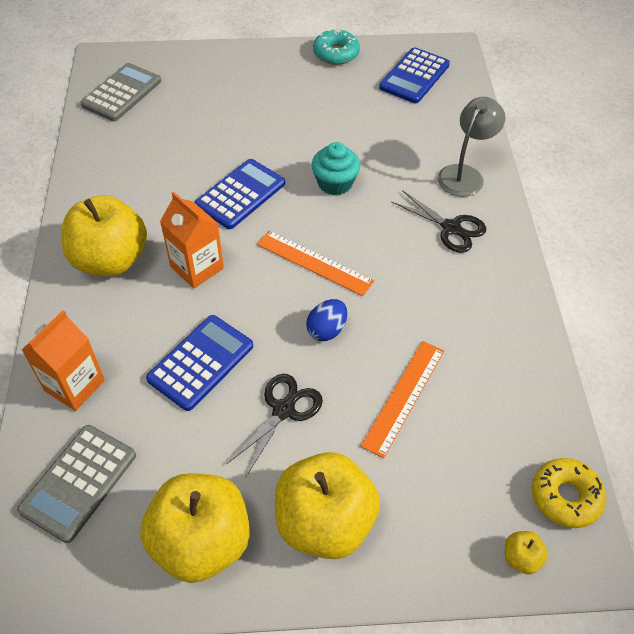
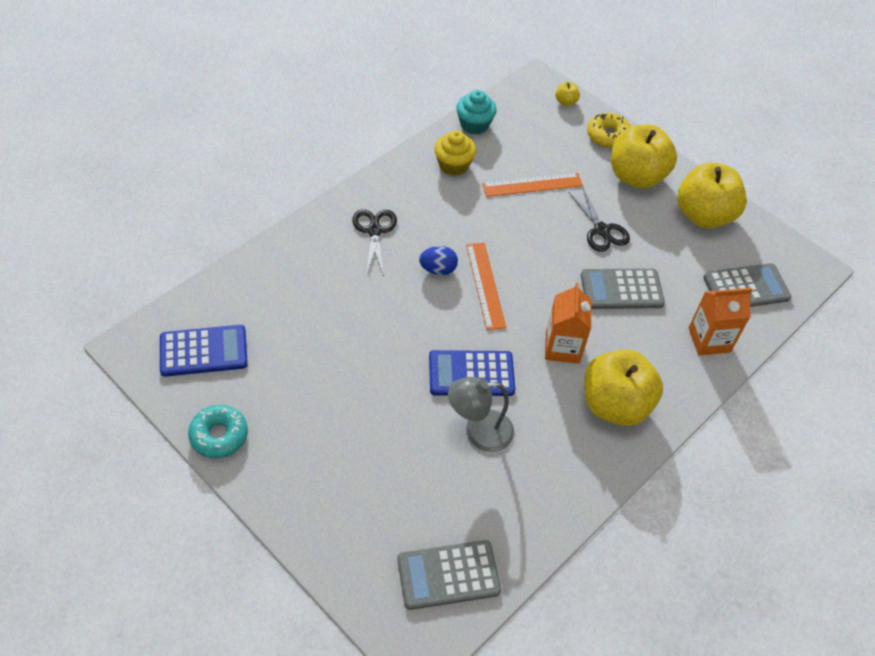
camera: 135 degrees left, 0 degrees up
blue calculator [146,315,253,411] -> grey calculator [581,268,665,309]
black scissors [226,374,323,476] -> black scissors turned 105 degrees counterclockwise [568,188,630,252]
blue egg [306,299,347,341] -> blue egg moved to [419,246,458,275]
turquoise cupcake [312,142,360,195] -> turquoise cupcake moved to [456,90,497,135]
grey lamp [438,97,505,197] -> grey lamp moved to [448,377,514,452]
yellow donut [532,458,606,528] -> yellow donut moved to [587,113,631,148]
none -> yellow cupcake [434,130,476,176]

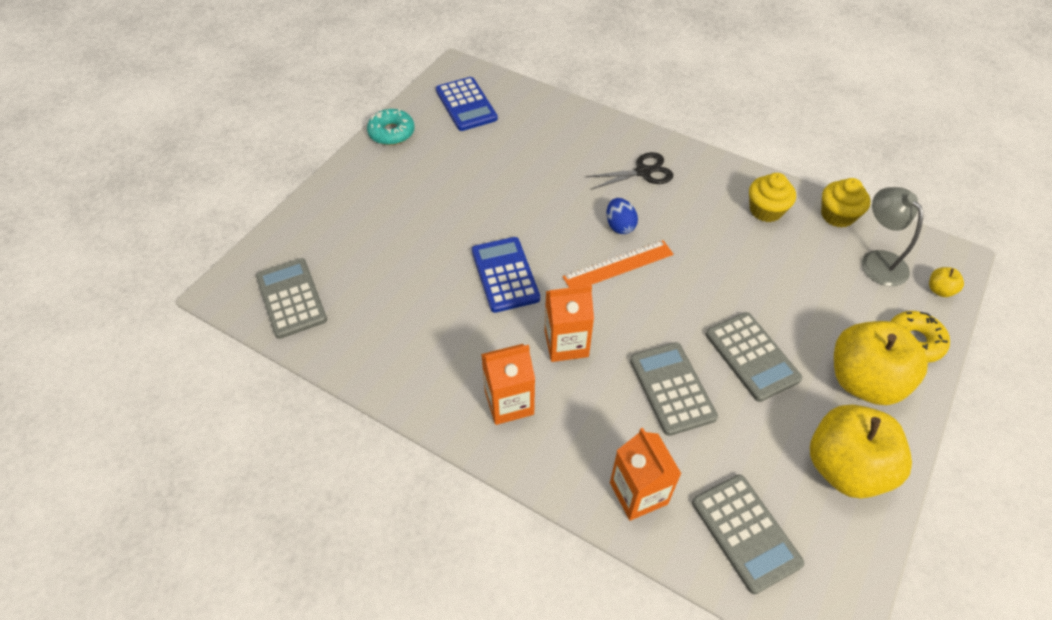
camera: 80 degrees right, 0 degrees up
grey lamp [448,377,514,452] -> grey lamp moved to [862,187,923,286]
turquoise cupcake [456,90,497,135] -> yellow cupcake [821,178,870,228]
orange ruler [482,173,583,197] -> none
black scissors [568,188,630,252] -> grey calculator [706,312,802,402]
yellow apple [584,349,663,426] -> orange carton [481,344,535,425]

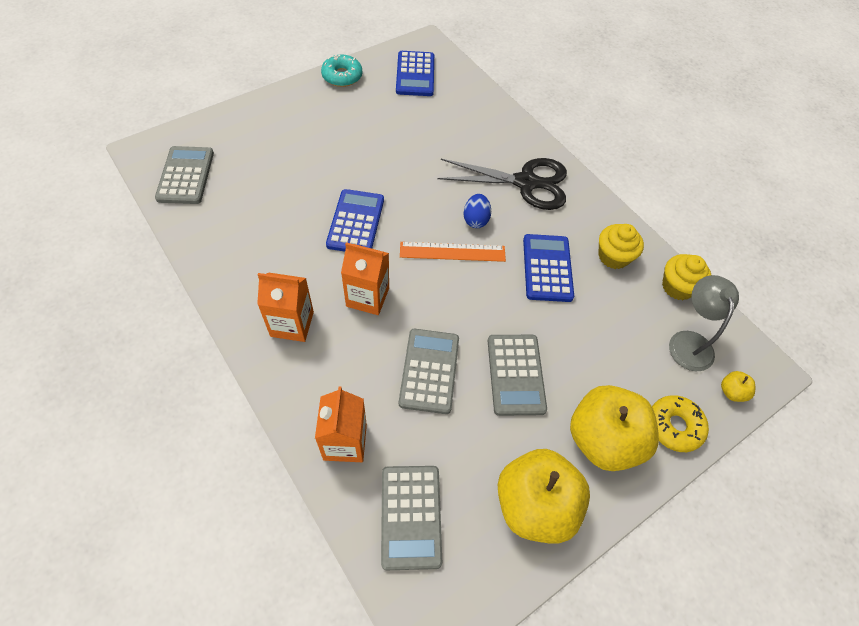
camera: 20 degrees right, 5 degrees up
black scissors [586,152,673,190] -> black scissors [437,158,567,210], size x1.63
none -> blue calculator [523,234,574,302]

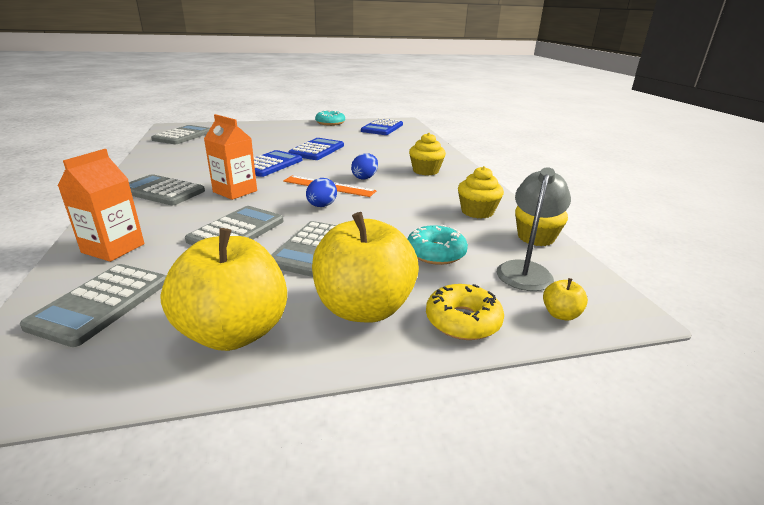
camera: 25 degrees right, 30 degrees down
orange carton [257,272,314,342] -> grey calculator [129,174,205,205]
black scissors [437,158,567,210] -> yellow cupcake [409,133,446,175]
blue calculator [523,234,574,302] -> blue calculator moved to [288,138,344,160]
none -> blue egg [306,178,337,207]
none -> turquoise donut [408,225,468,265]

